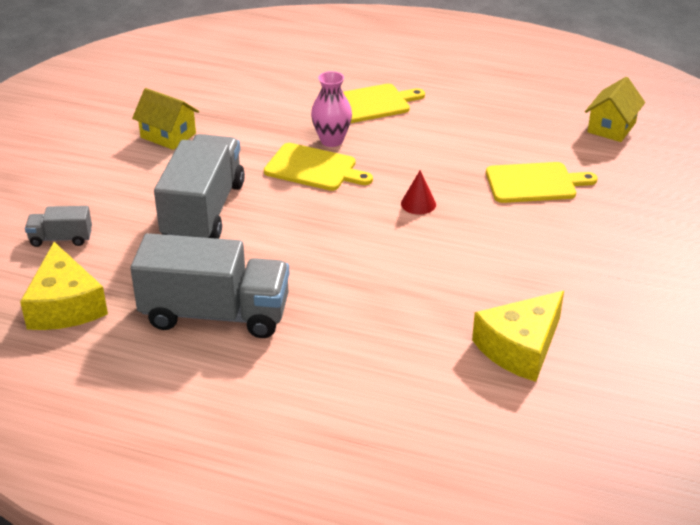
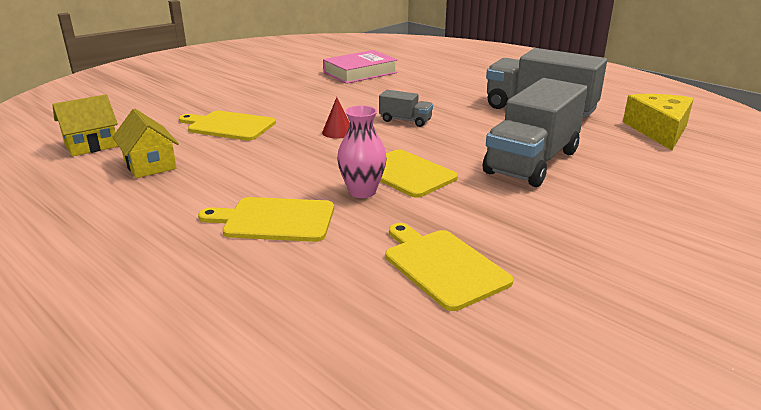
camera: 155 degrees left, 10 degrees down
grey truck [25,206,92,247] -> grey truck moved to [379,90,433,127]
yellow house [132,88,199,150] -> yellow house moved to [113,109,179,178]
yellow cheese [472,291,564,382] -> pink book [323,50,398,84]
none -> yellow cutting board [386,223,513,311]

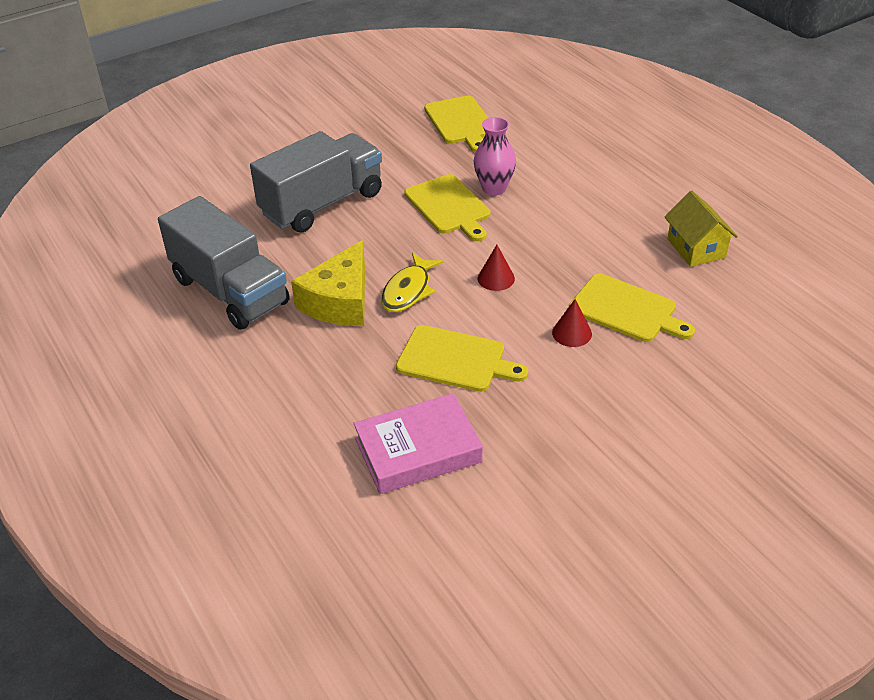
camera: 165 degrees left, 15 degrees up
yellow house [52,94,118,156] -> none
yellow cutting board [198,197,334,242] -> yellow cutting board moved to [396,325,528,392]
grey truck [379,90,433,127] -> yellow fish [381,253,443,312]
yellow cheese [623,94,694,151] -> yellow cheese moved to [291,240,365,326]
none -> red cone [552,299,592,347]

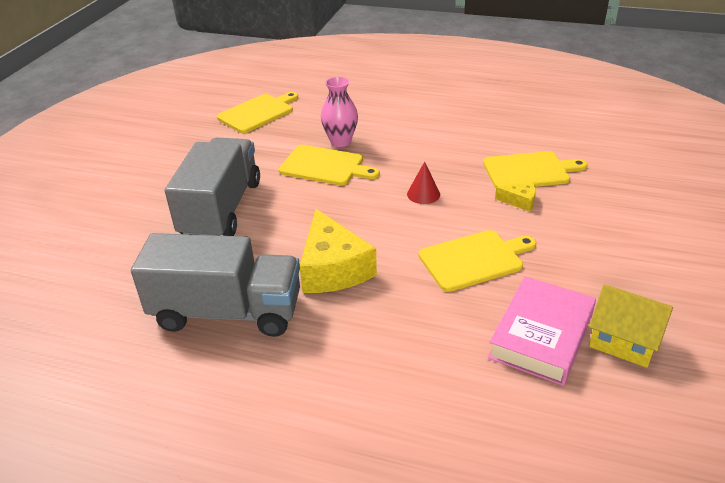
camera: 40 degrees left, 5 degrees down
yellow fish [381,253,443,312] -> none
yellow cutting board [424,96,488,152] -> yellow cutting board turned 75 degrees counterclockwise [217,92,298,133]
red cone [552,299,592,347] -> yellow cheese [495,181,536,212]
yellow house [665,191,738,267] -> yellow house moved to [589,284,673,368]

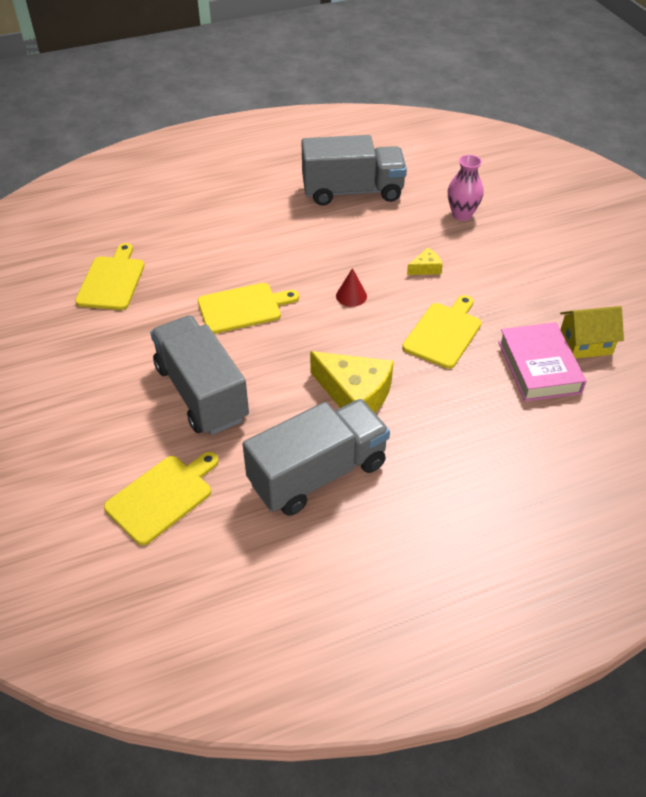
camera: 40 degrees left, 10 degrees up
pink vase [321,77,358,147] -> pink vase moved to [448,155,484,221]
yellow cutting board [483,151,588,188] -> yellow cutting board moved to [104,452,219,545]
none -> grey truck [301,135,407,206]

